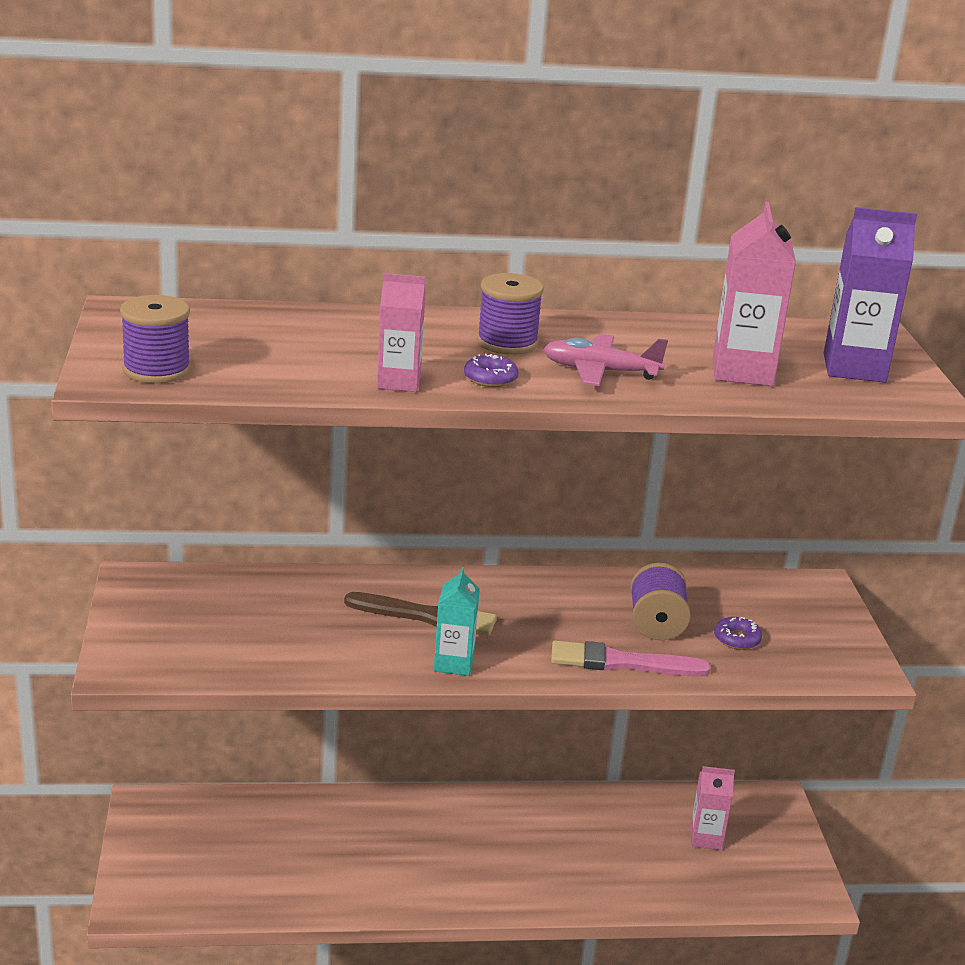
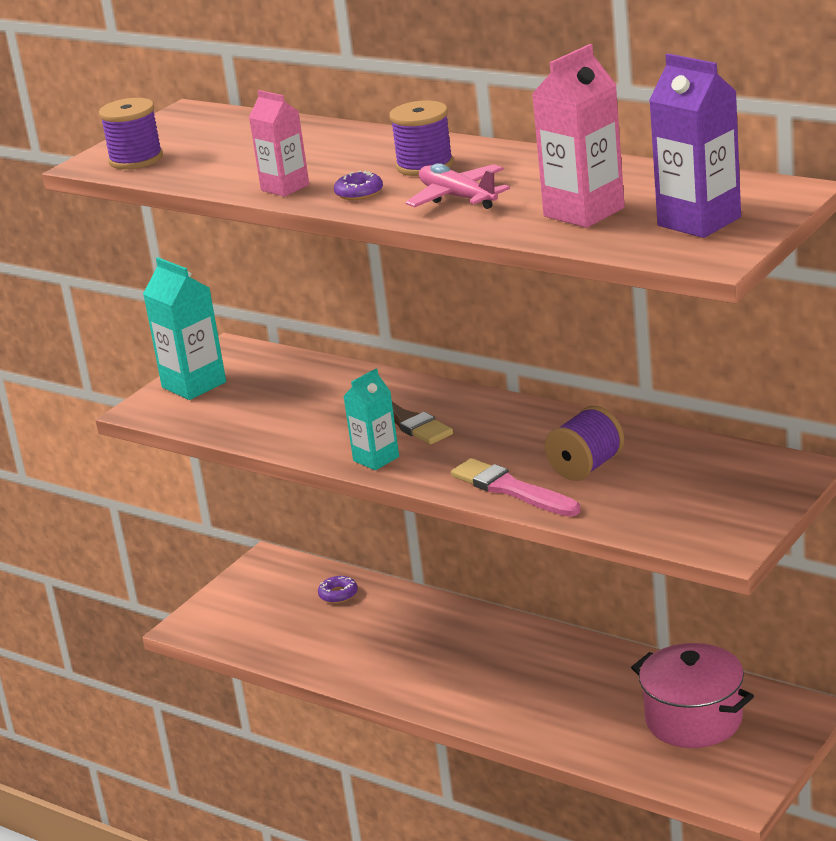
camera: 45 degrees right, 0 degrees up
pink carton [690,766,735,850] -> pink pot [631,643,754,748]
purple donut [714,617,762,650] -> purple donut moved to [318,576,358,603]
none -> turquoise carton [143,257,226,400]

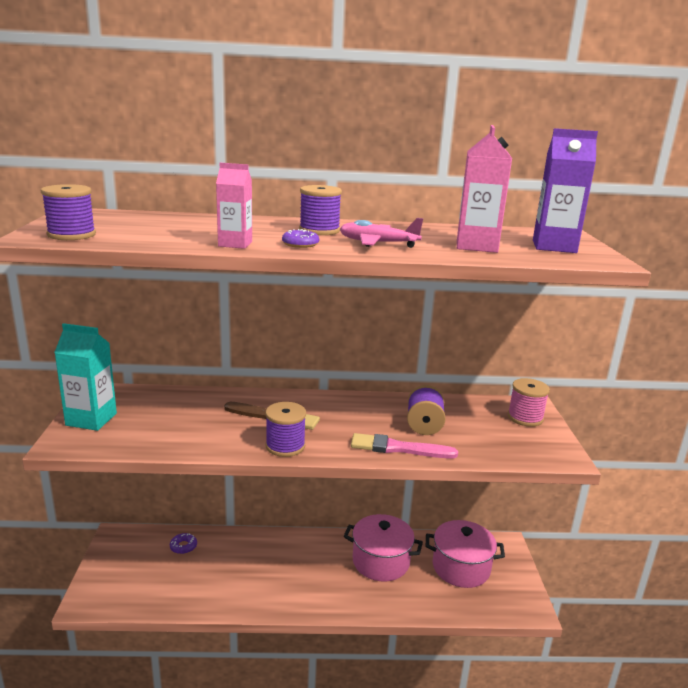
camera: 40 degrees left, 5 degrees down
turquoise carton [343,369,399,470] -> purple spool [266,402,306,457]
none -> pink pot [344,514,423,581]
none -> pink spool [508,378,550,427]

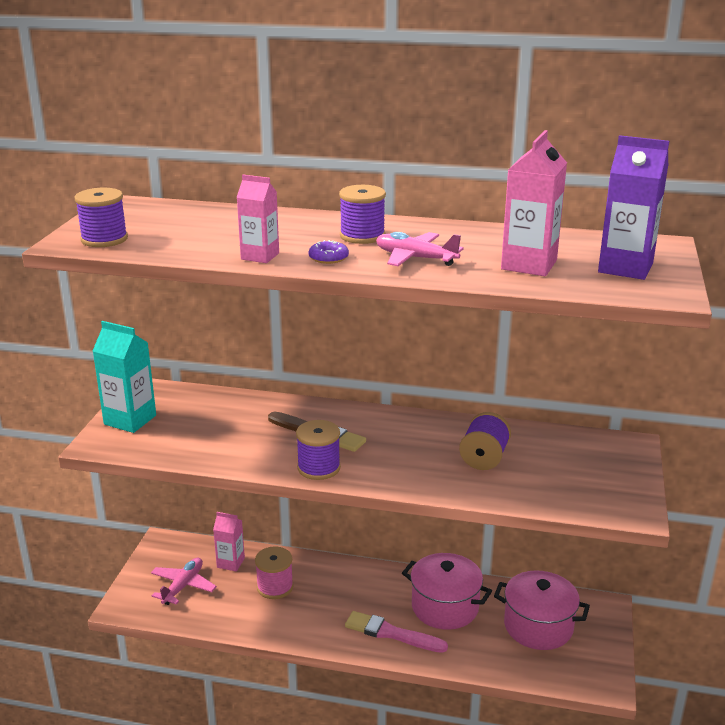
camera: 15 degrees right, 5 degrees up
purple donut [170,533,197,554] -> pink carton [213,512,245,572]
pink brush [351,433,458,459] -> pink brush moved to [345,611,448,653]
pink spool [508,378,550,427] -> pink spool moved to [255,546,294,599]
none -> pink plane [151,558,217,605]

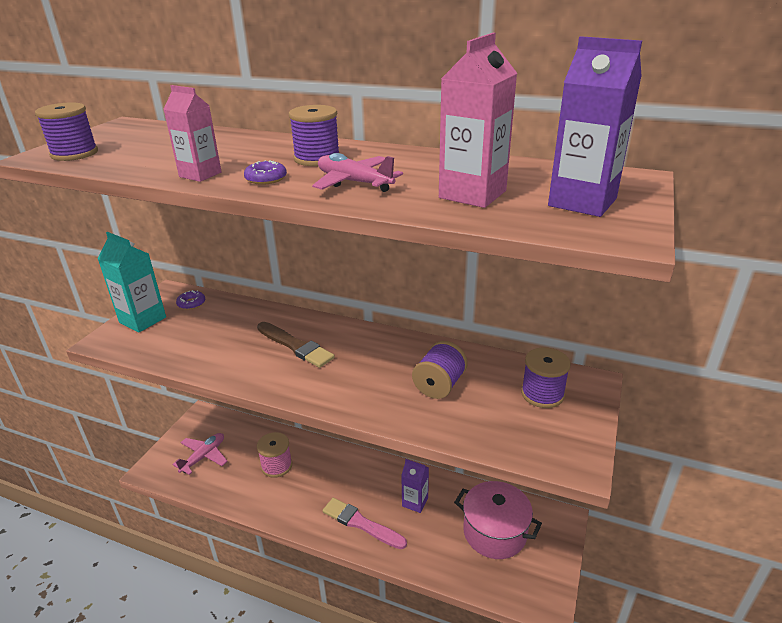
camera: 10 degrees right, 5 degrees up
pink carton [213,512,245,572] -> none
purple spool [296,420,341,480] -> purple spool moved to [521,347,571,408]
pink pot [402,553,492,630] -> purple carton [401,459,429,513]
none -> purple donut [176,290,205,310]

